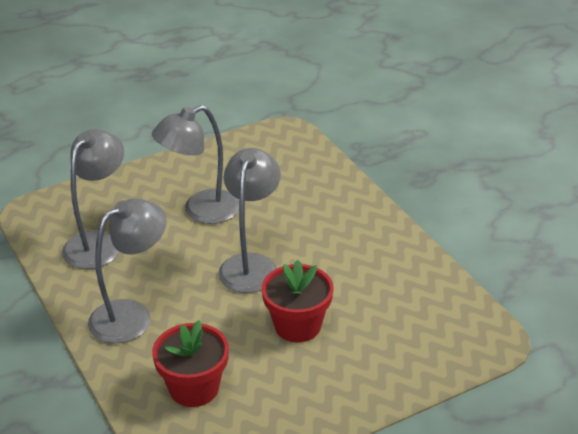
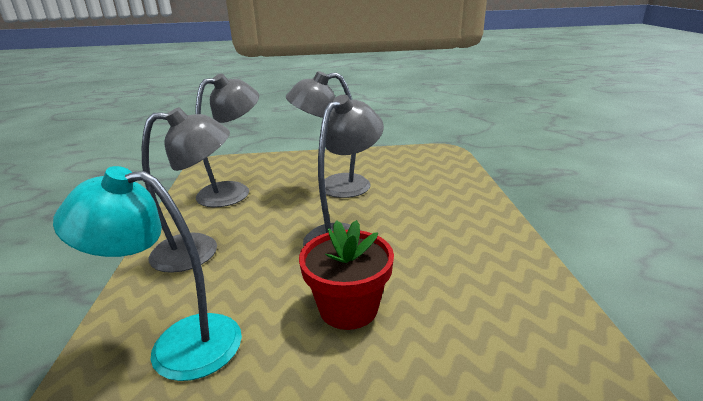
camera: 25 degrees right, 10 degrees down
red flower pot [152,320,229,407] -> turquoise lamp [53,166,242,381]

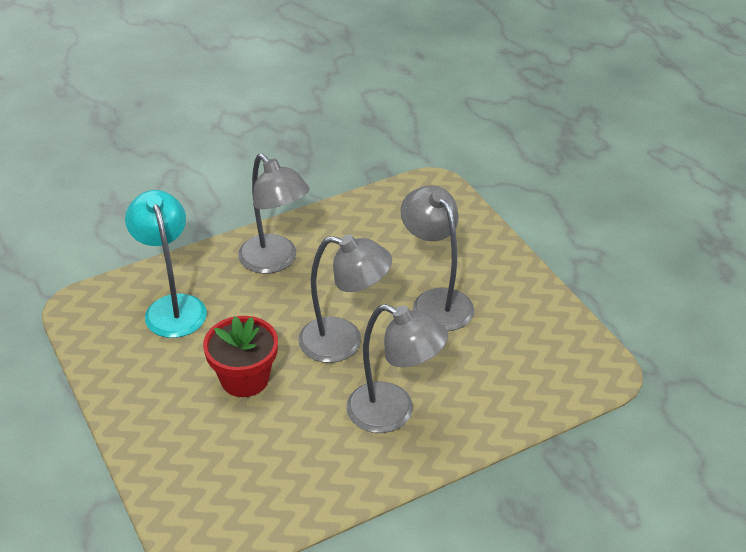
camera: 65 degrees right, 15 degrees up
grey lamp [195,74,259,207] -> grey lamp moved to [346,304,448,433]

